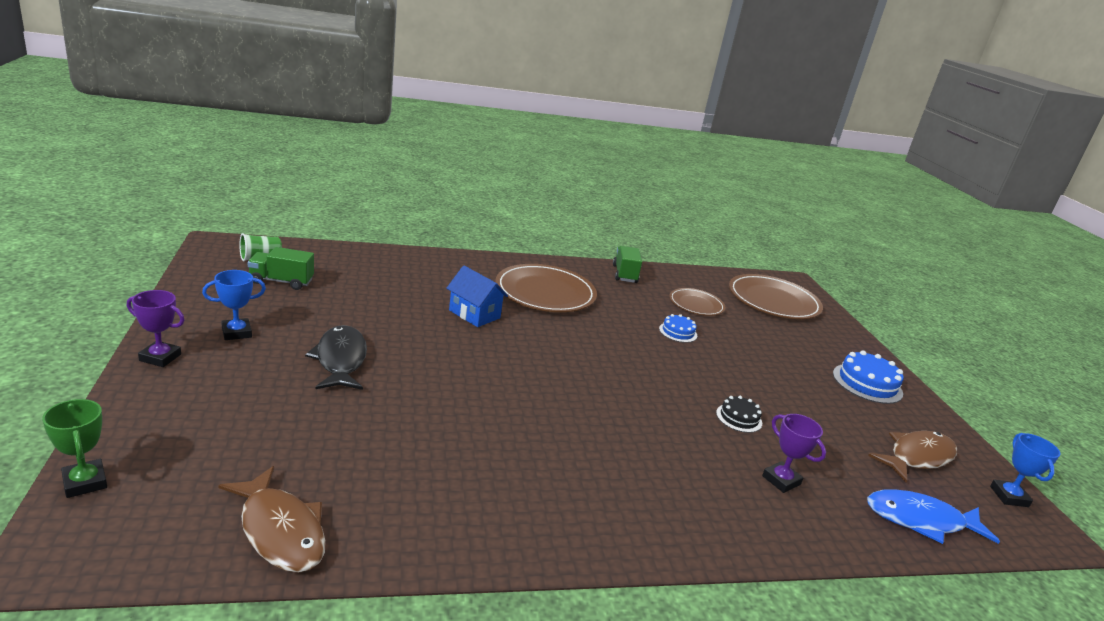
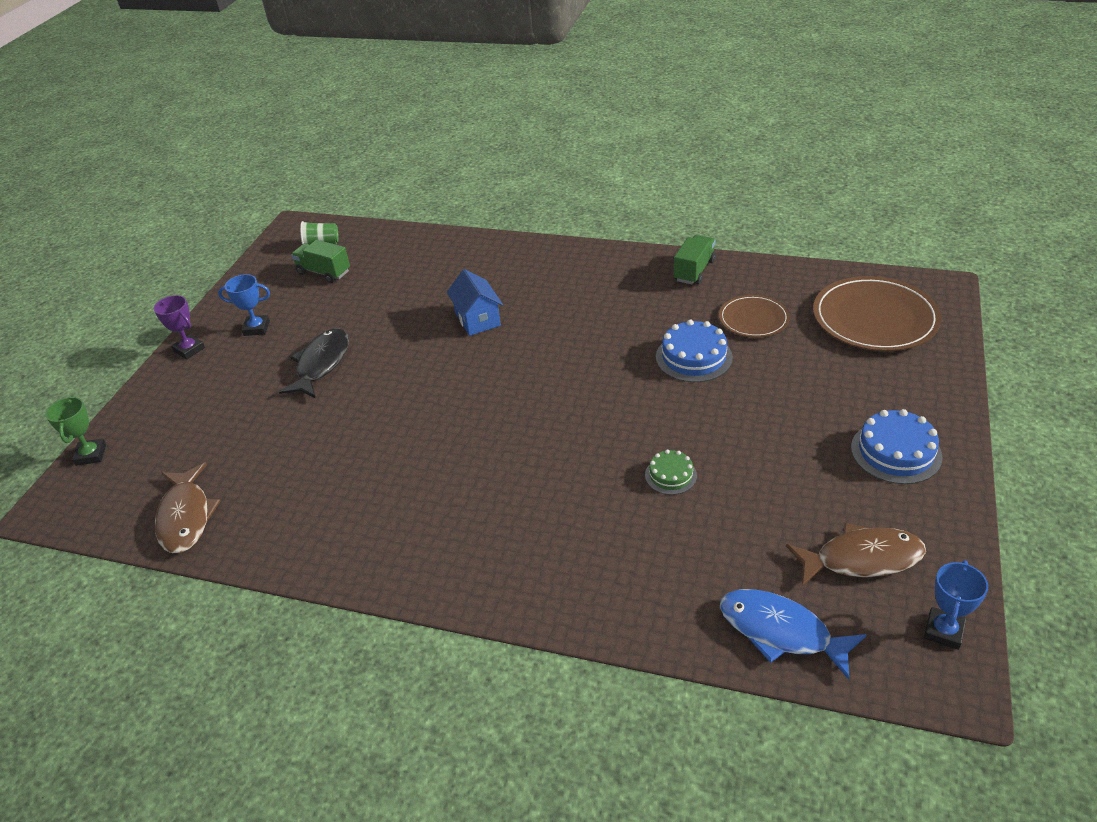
camera: 35 degrees right, 15 degrees up
brown plate [496,264,597,312] -> none
blue cake [659,314,697,343] -> blue cake [656,320,733,382], size x1.68
black cake [716,396,762,433] -> green cake [645,450,697,495]
purple trophy [762,414,826,493] -> none

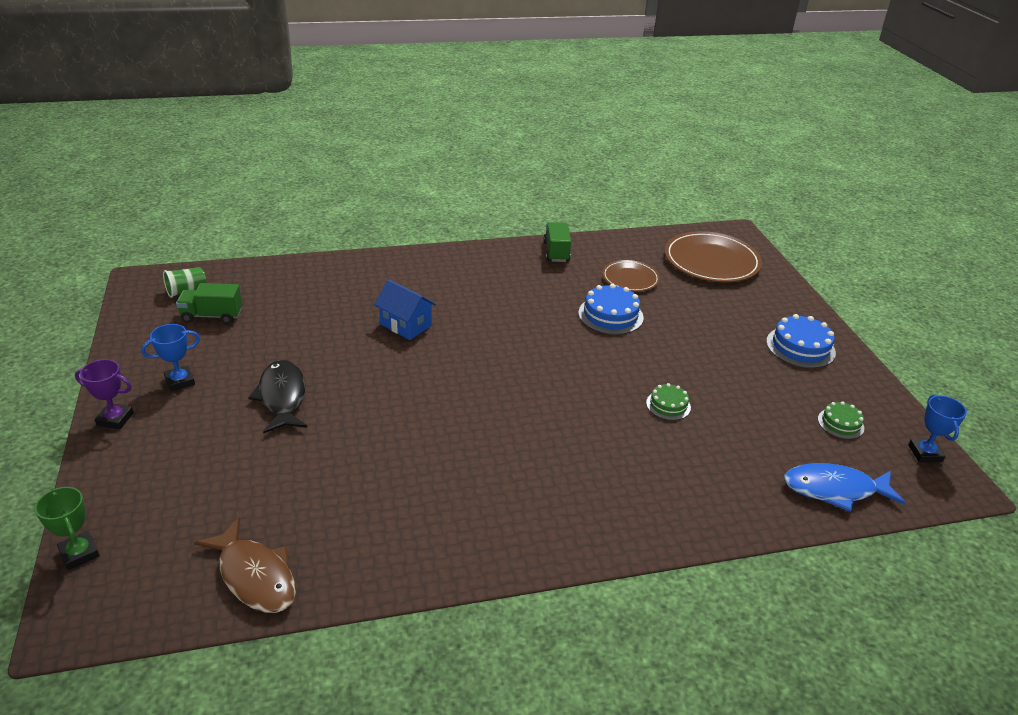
camera: 35 degrees left, 5 degrees down
brown fish [786,523,926,586] -> green cake [818,401,864,439]

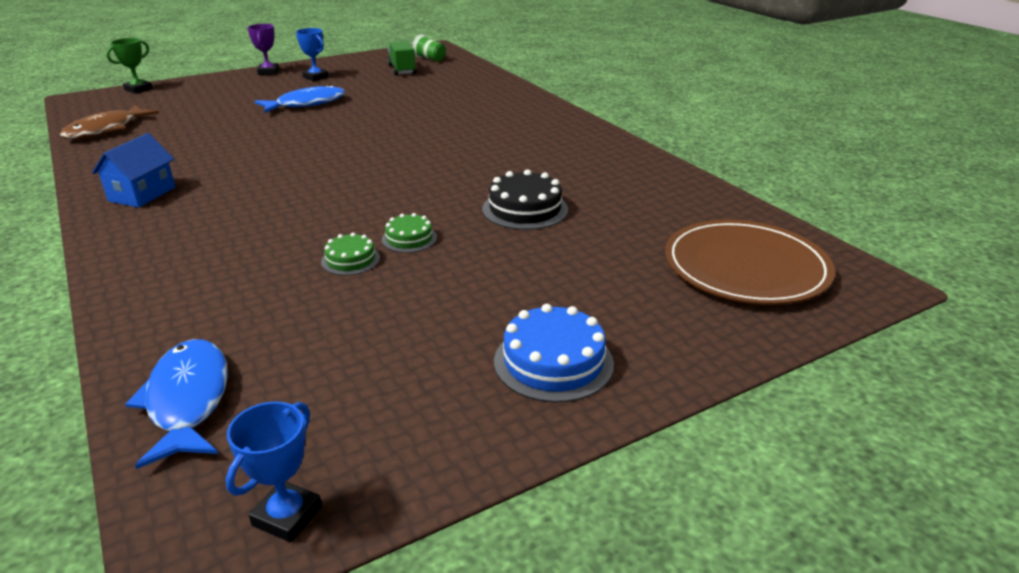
camera: 75 degrees right, 5 degrees down
black fish [248,360,307,433] -> blue fish [255,85,345,113]
blue house [374,279,436,340] -> blue house moved to [92,133,175,208]
green truck [543,222,571,262] -> none
blue cake [578,284,644,335] -> black cake [482,169,568,230]
brown plate [602,260,660,292] -> none
green cake [818,401,864,439] -> green cake moved to [382,213,437,253]
blue trophy [908,394,967,462] -> blue trophy turned 45 degrees counterclockwise [226,402,322,542]

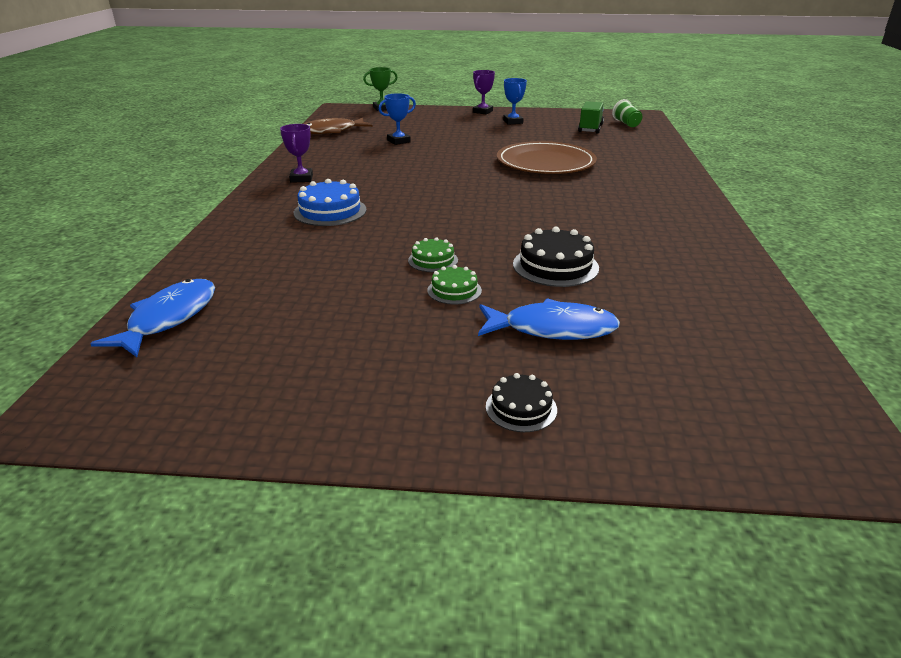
camera: 35 degrees right, 0 degrees up
blue house [92,133,175,208] -> purple trophy [280,124,313,183]
blue trophy [226,402,322,542] -> blue trophy moved to [378,93,416,145]
blue fish [255,85,345,113] -> blue fish moved to [478,298,620,340]
green cake [321,233,380,275] -> green cake moved to [427,265,482,304]
blue cake [494,304,614,403] -> blue cake moved to [294,179,367,226]
brown plate [665,219,835,305] -> brown plate moved to [497,141,597,174]
none -> black cake [486,373,557,432]

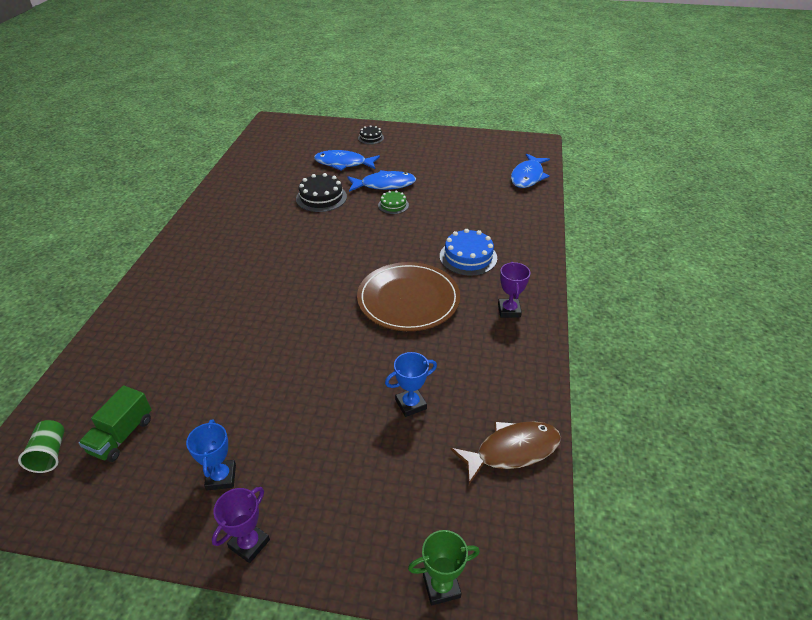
camera: 175 degrees left, 10 degrees up
green cake [427,265,482,304] -> blue fish [347,170,416,192]
brown plate [497,141,597,174] -> brown plate moved to [357,262,460,331]

